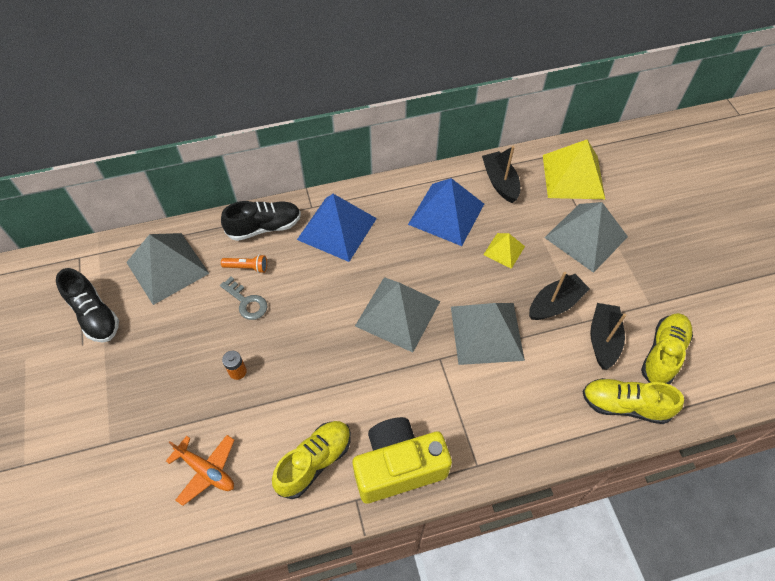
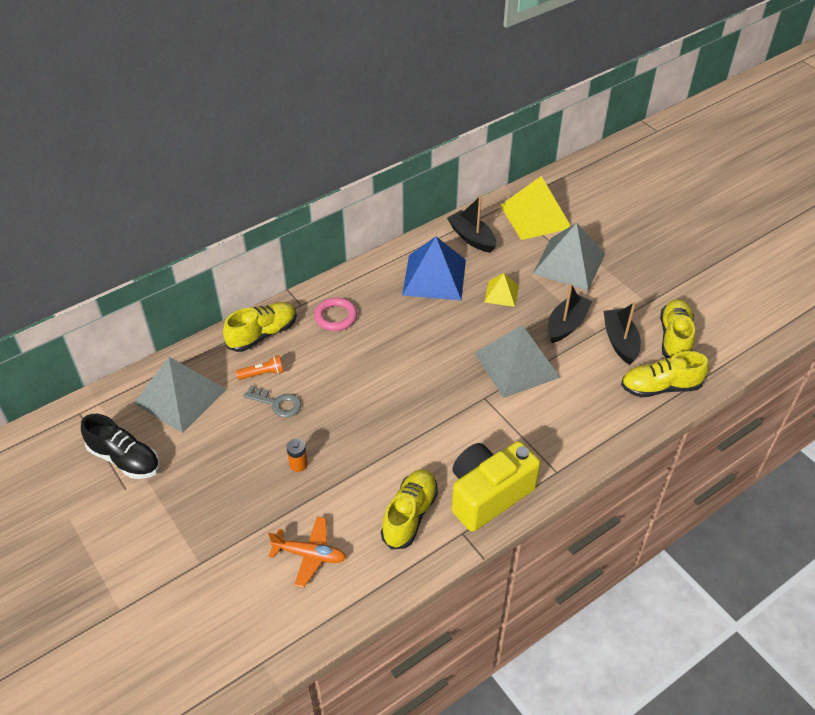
camera: 20 degrees left, 10 degrees down
black shoe [221,201,301,241] -> yellow shoe [223,302,297,352]
blue pyramid [297,194,377,262] -> pink ring [314,298,357,331]
grey pyramid [355,277,440,353] -> none

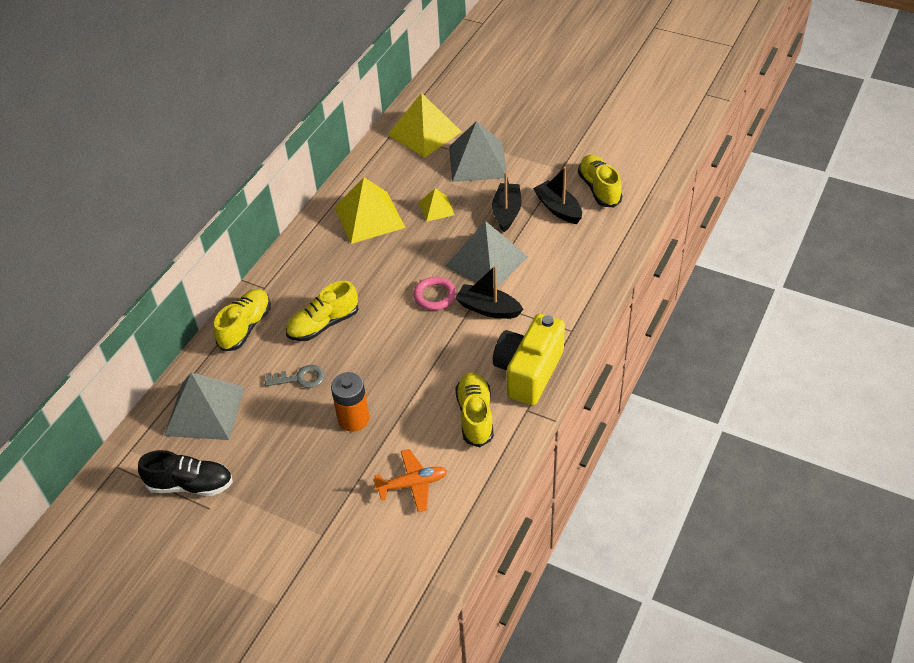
camera: 25 degrees left, 0 degrees up
orange flashlight [236,355,284,380] -> none
orange battery [287,439,308,472] -> orange battery [331,372,370,432], size x1.80
pink ring [314,298,357,331] -> pink ring moved to [413,277,456,310]
blue pyramid [402,236,466,300] -> yellow pyramid [334,177,406,244]
black boat [447,196,496,253] -> black boat moved to [455,266,523,319]
yellow shoe [621,351,709,397] -> yellow shoe moved to [286,280,359,341]

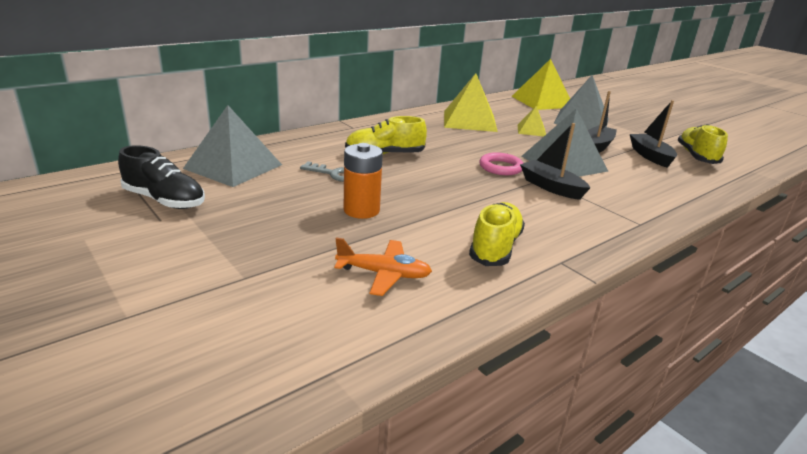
camera: 20 degrees right, 20 degrees down
yellow shoe [214,289,271,351] -> none
yellow camera [493,314,565,406] -> none

